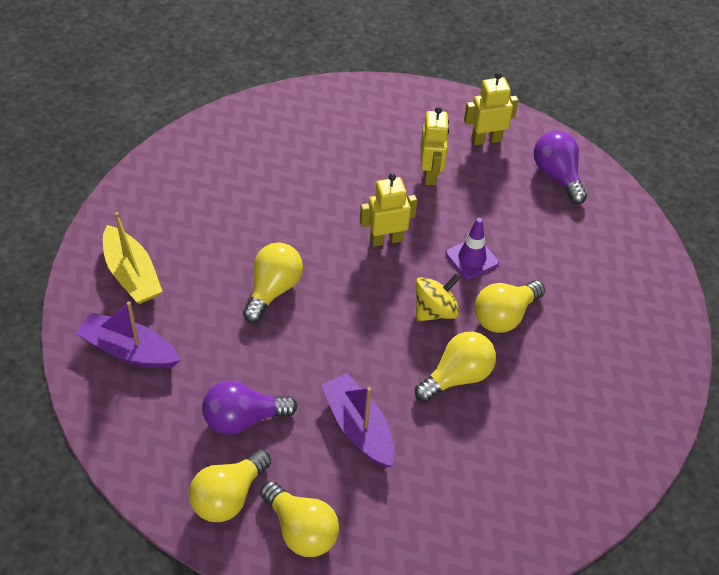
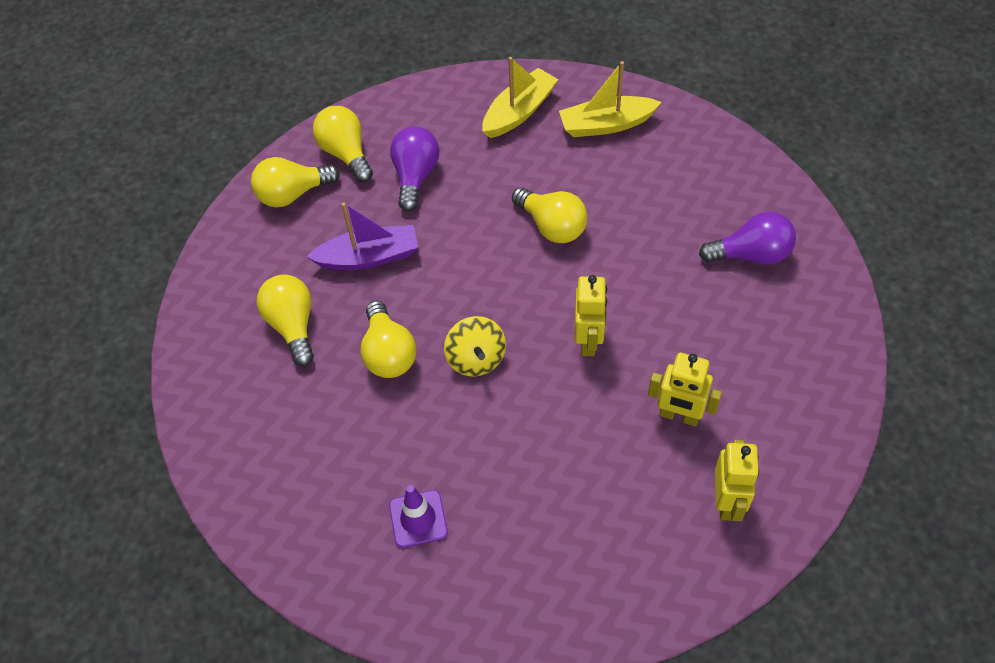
camera: 115 degrees right, 5 degrees up
purple boat [76,301,180,369] -> yellow boat [482,57,559,138]
purple traffic cone [446,218,499,279] -> purple traffic cone moved to [389,485,448,548]
yellow light bulb [474,280,545,333] -> yellow light bulb moved to [257,275,314,366]
purple light bulb [534,131,587,204] -> purple light bulb moved to [699,211,796,264]

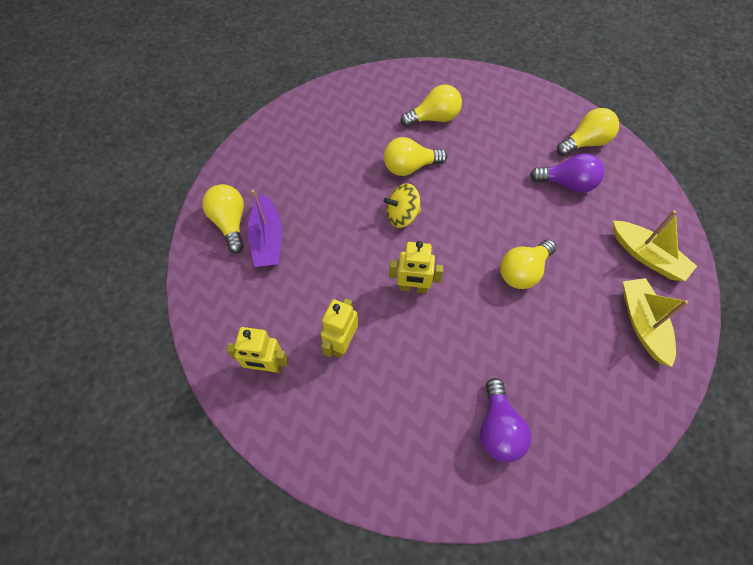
camera: 90 degrees right, 5 degrees up
yellow light bulb [251,157,340,207] -> yellow light bulb moved to [202,184,244,253]
purple boat [307,202,418,270] -> purple boat moved to [247,190,282,267]
purple traffic cone [389,485,448,548] -> none

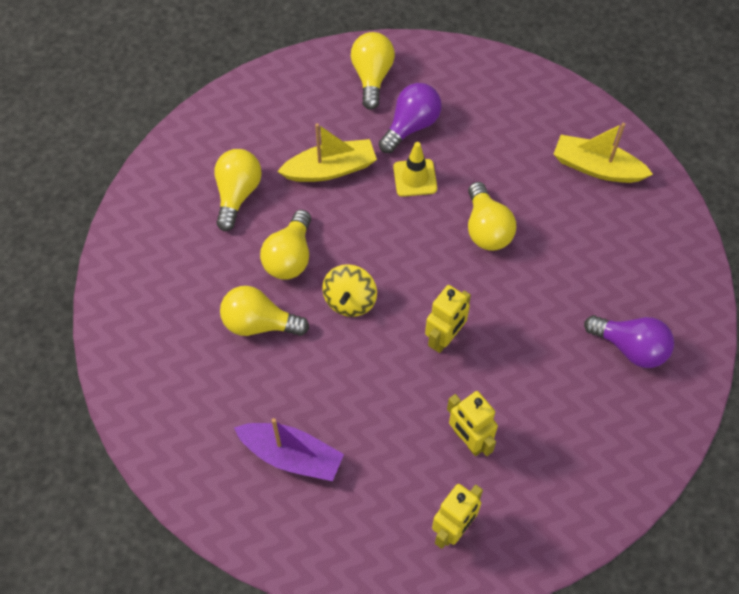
camera: 60 degrees left, 0 degrees up
yellow light bulb [202,184,244,253] -> yellow light bulb moved to [220,286,309,336]
yellow boat [613,210,697,281] -> yellow boat moved to [277,123,377,182]
none -> yellow traffic cone [393,142,437,197]

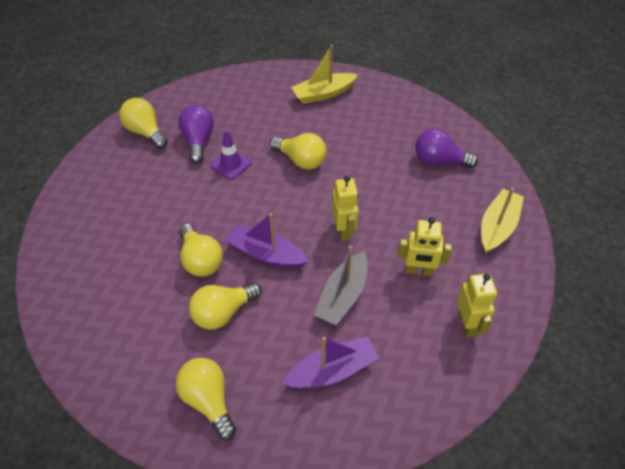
camera: 45 degrees left, 10 degrees down
yellow light bulb [214,149,262,231] -> yellow light bulb moved to [176,358,236,440]
yellow boat [277,123,377,182] -> yellow boat moved to [481,188,524,253]
yellow spinning top [322,264,377,317] -> purple boat [225,213,309,268]
yellow traffic cone [393,142,437,197] -> purple traffic cone [211,130,252,179]
purple light bulb [584,315,674,368] -> purple light bulb turned 150 degrees counterclockwise [416,129,478,168]
none -> grey boat [314,246,368,325]

